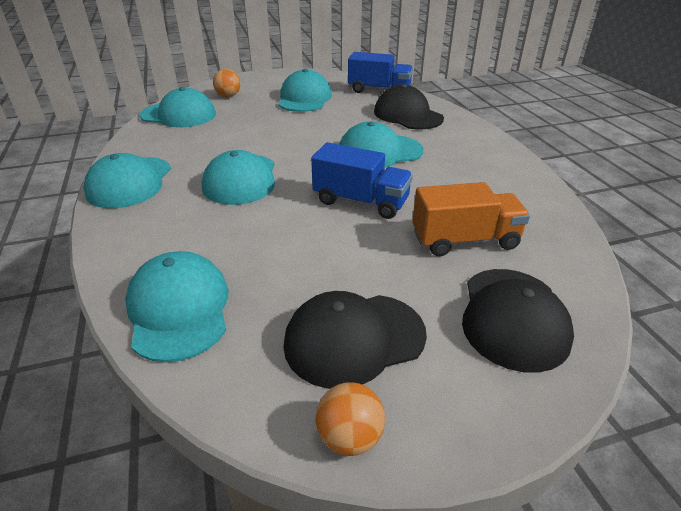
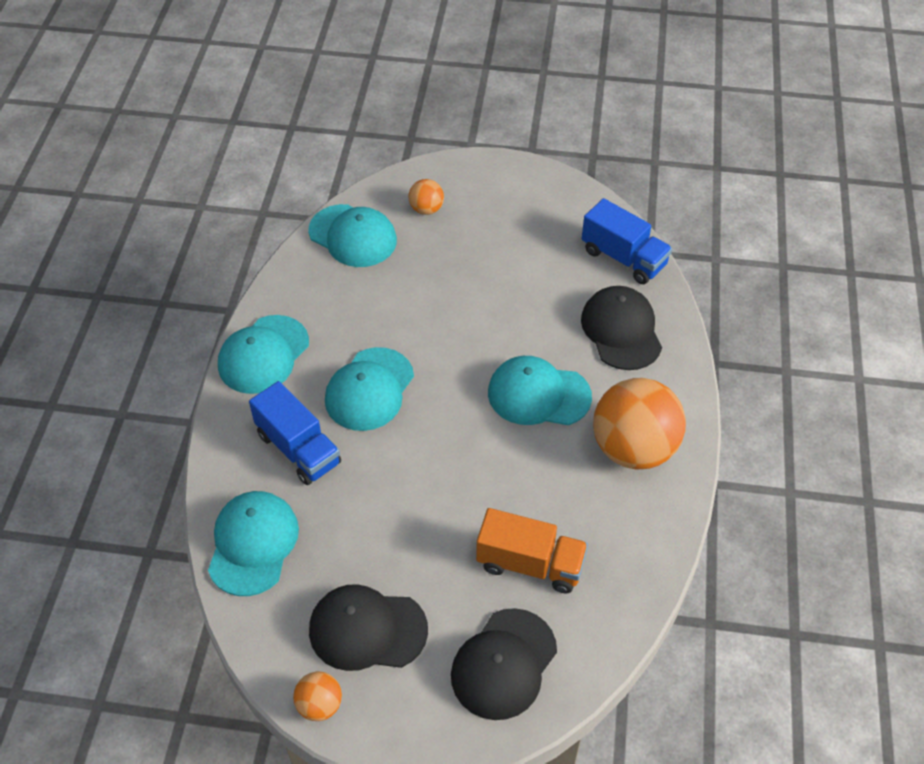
camera: 25 degrees right, 15 degrees up
turquoise cap [278,69,332,112] -> none
blue truck [311,142,413,219] -> blue truck moved to [249,381,341,485]
none -> orange ball [593,378,686,470]

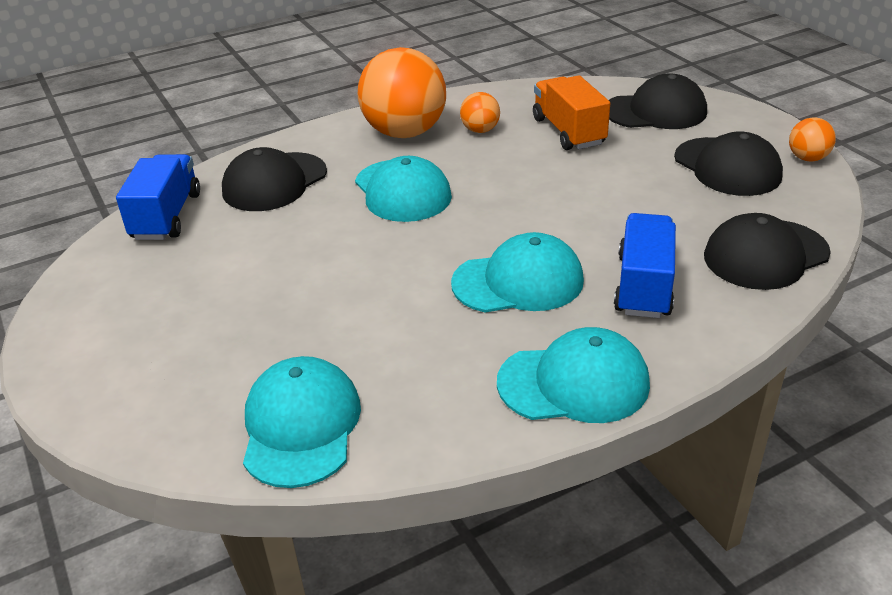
camera: 125 degrees left, 15 degrees down
turquoise cap [208,491,299,596] -> black cap [704,213,831,290]
orange ball [409,179,444,215] -> orange ball moved to [460,92,500,133]

